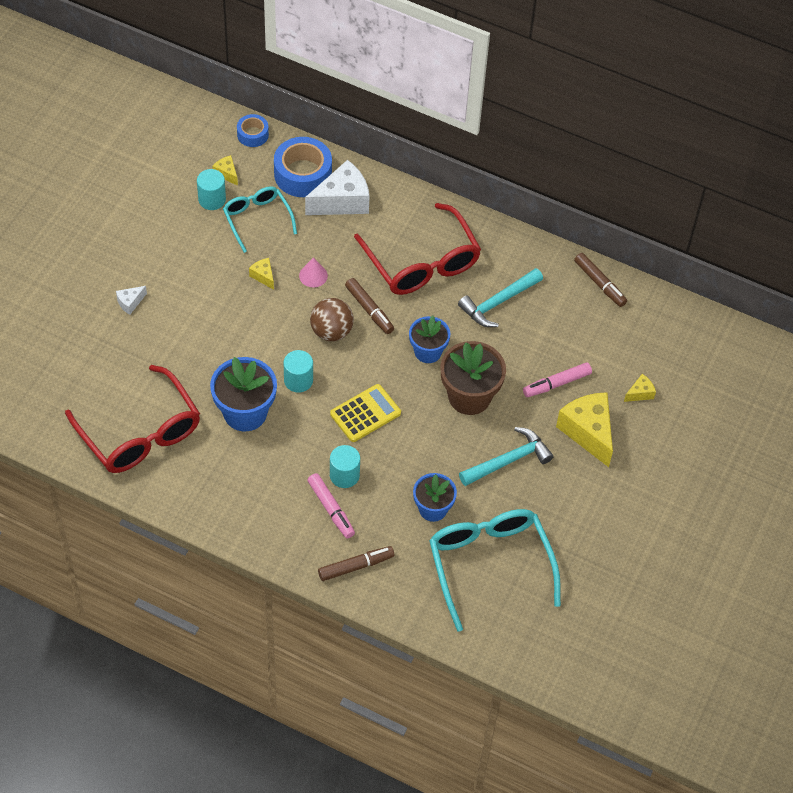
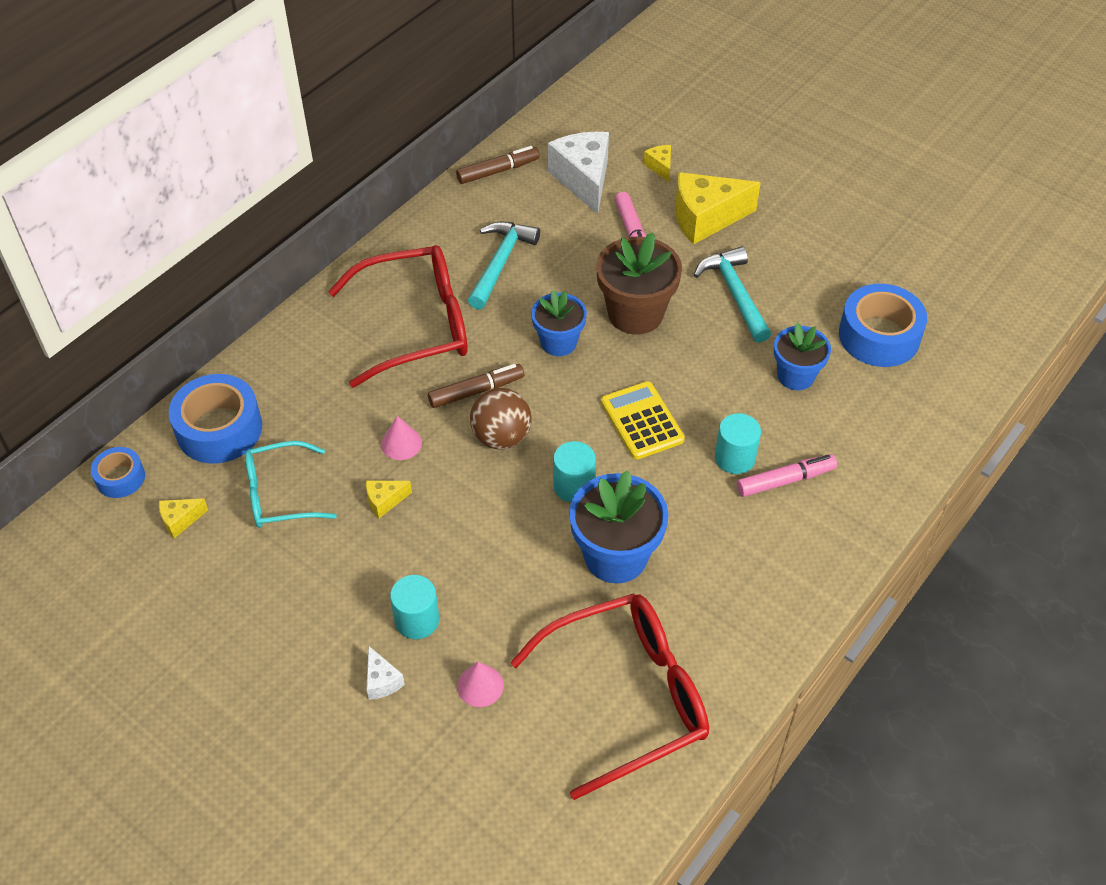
camera: 75 degrees left, 5 degrees down
turquoise cylinder [197,169,226,210] -> turquoise cylinder moved to [390,575,439,639]
white cheese [305,160,370,215] -> white cheese moved to [548,132,609,214]
brown marker [318,546,394,581] -> none
turquoise glasses [429,509,561,632] -> blue tape [839,284,927,367]
turquoise hammer [458,268,543,327] -> turquoise hammer turned 135 degrees counterclockwise [468,222,540,310]
none -> pink cone [457,662,504,707]

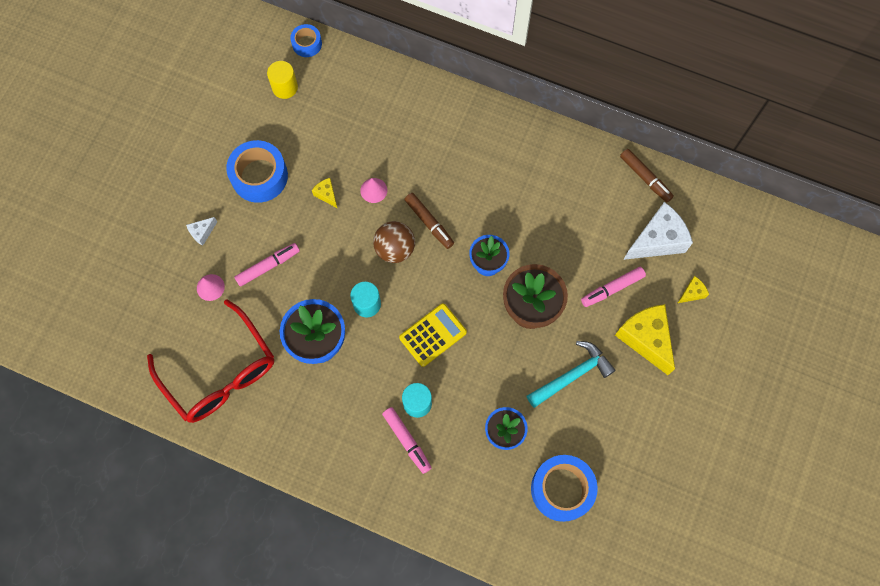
camera: 75 degrees right, 20 degrees up
yellow cheese [159,498,208,538] -> yellow cylinder [267,61,298,99]
blue tape [169,374,262,464] -> blue tape moved to [226,140,288,203]
turquoise glasses [245,441,337,528] -> none
red glasses [328,245,468,388] -> none
turquoise cylinder [390,575,439,639] -> none
turquoise hammer [468,222,540,310] -> none
none -> pink marker [234,243,300,287]

